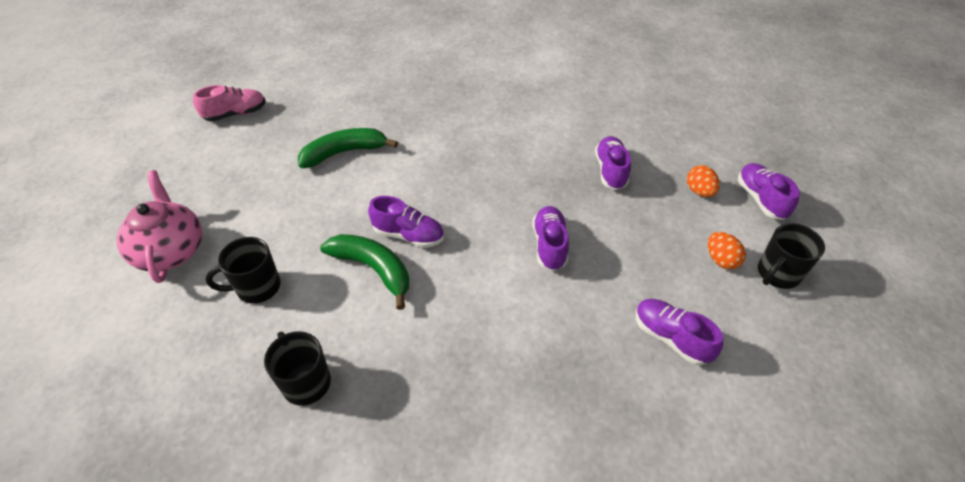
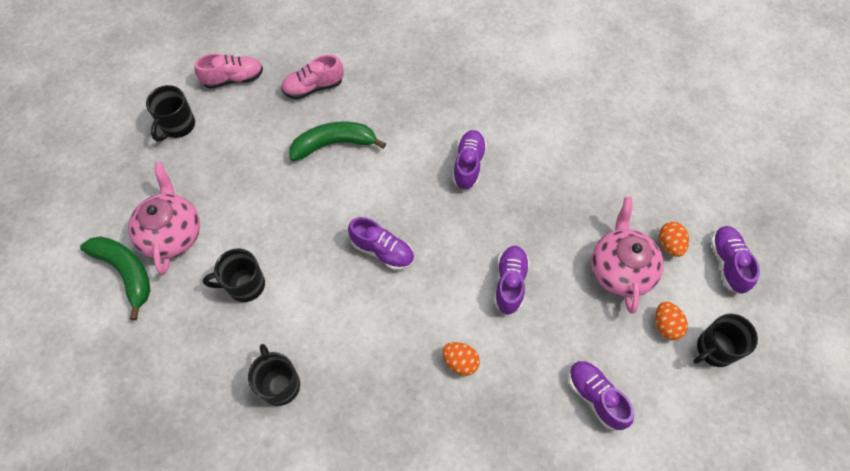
camera: 10 degrees right, 15 degrees up
green banana [320,234,409,310] -> green banana moved to [80,236,151,320]
purple shoe [595,136,631,190] -> purple shoe moved to [453,130,487,190]
none -> black mug [146,85,195,142]
none -> pink shoe [281,55,344,99]
none -> orange egg [442,342,480,376]
none -> pink teapot [591,197,664,314]

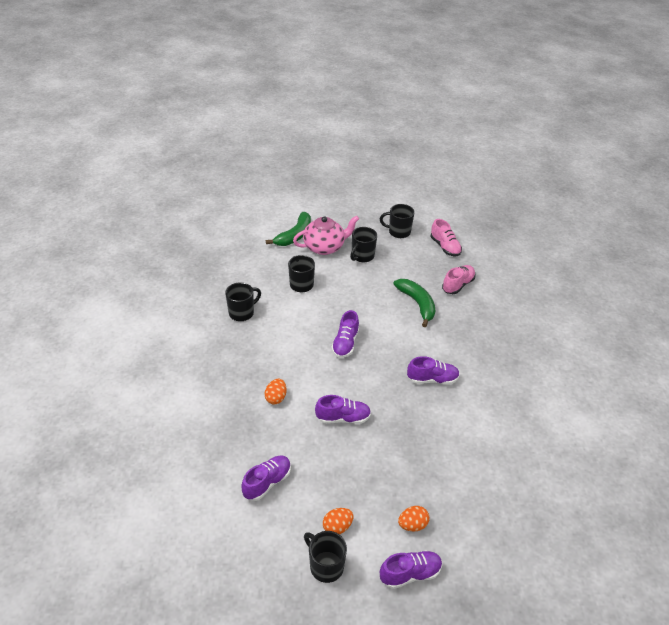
camera: 75 degrees right, 20 degrees down
pink shoe [281,55,344,99] -> pink shoe turned 75 degrees clockwise [442,265,476,294]
pink teapot [591,197,664,314] -> none
none -> black mug [350,227,377,262]

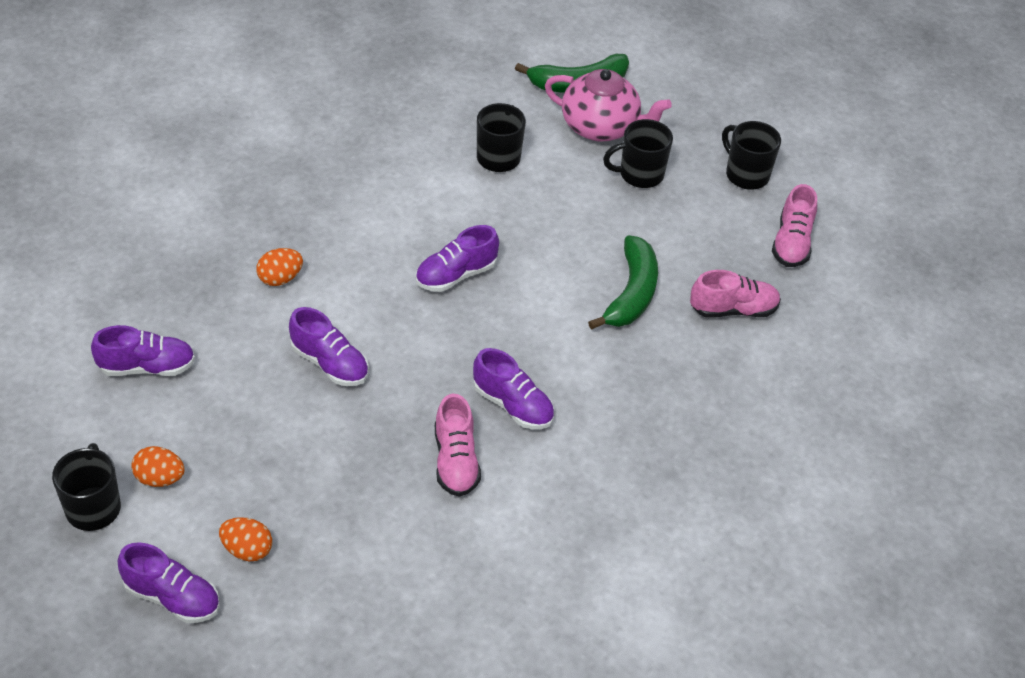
camera: 40 degrees right, 5 degrees up
black mug [225,282,261,321] -> none
none -> pink shoe [435,394,481,497]

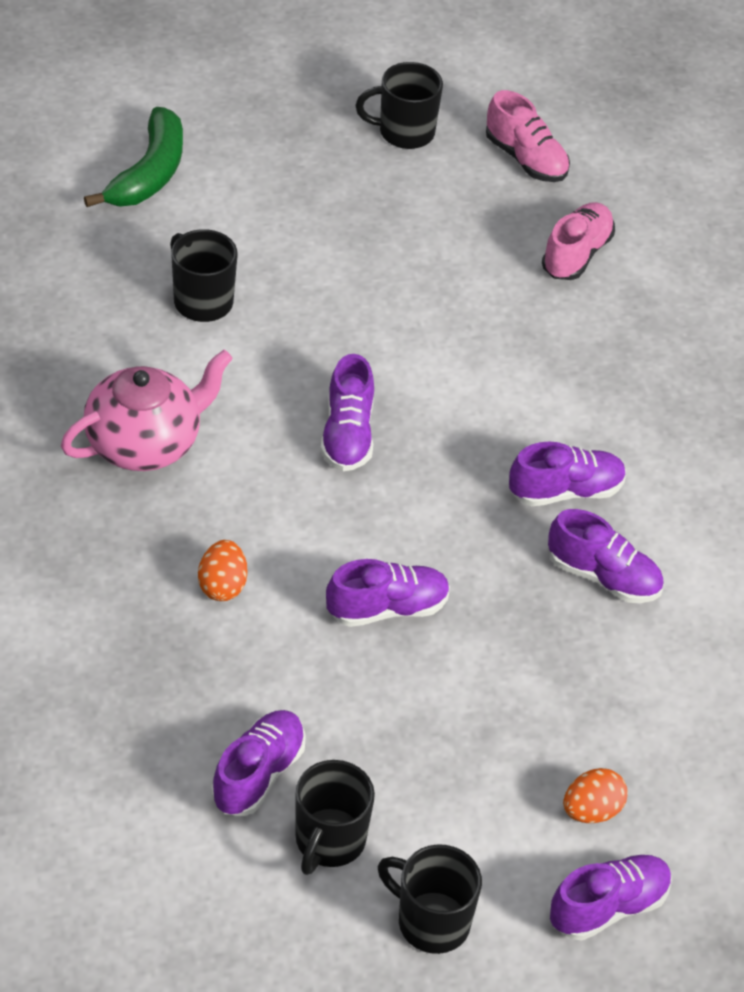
camera: 55 degrees left, 0 degrees up
orange egg [132,446,185,487] -> none
pink shoe [435,394,481,497] -> purple shoe [548,509,664,603]
pink teapot [545,69,672,142] -> pink teapot moved to [61,350,233,471]
green banana [588,235,658,330] -> none
black mug [603,119,673,188] -> black mug moved to [296,760,375,875]

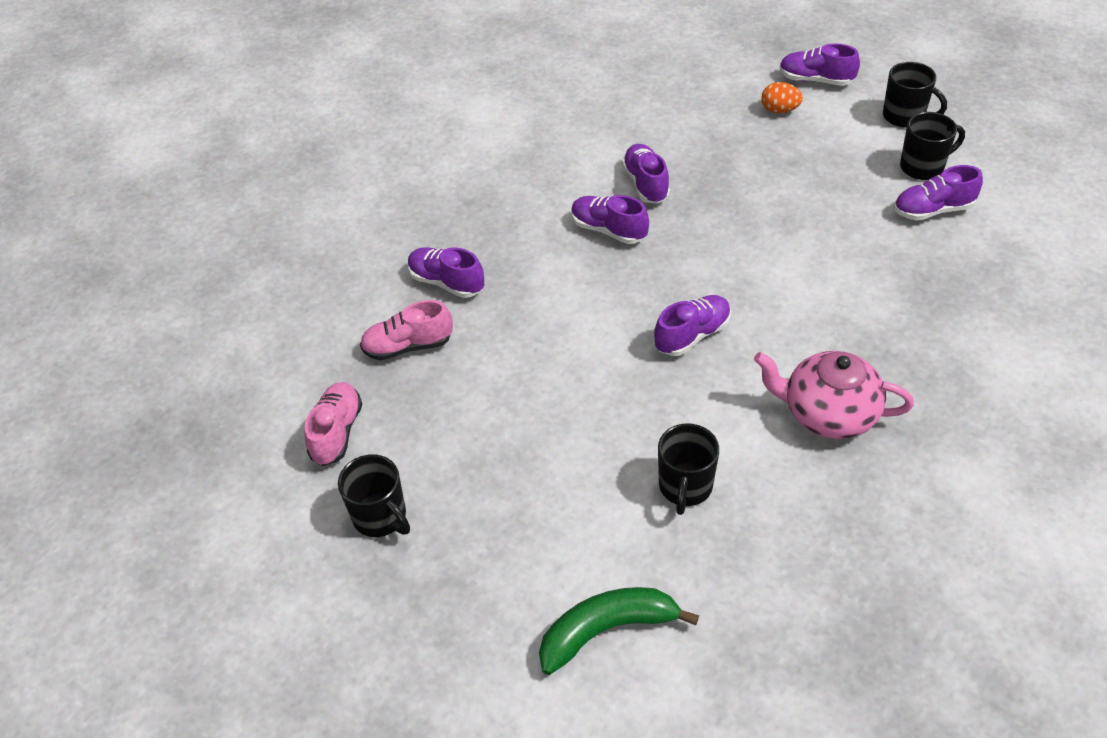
camera: 125 degrees left, 0 degrees up
orange egg [198,540,247,601] -> none
purple shoe [326,559,450,627] -> purple shoe moved to [408,247,484,298]
black mug [378,844,482,954] -> black mug turned 45 degrees counterclockwise [883,62,947,127]

